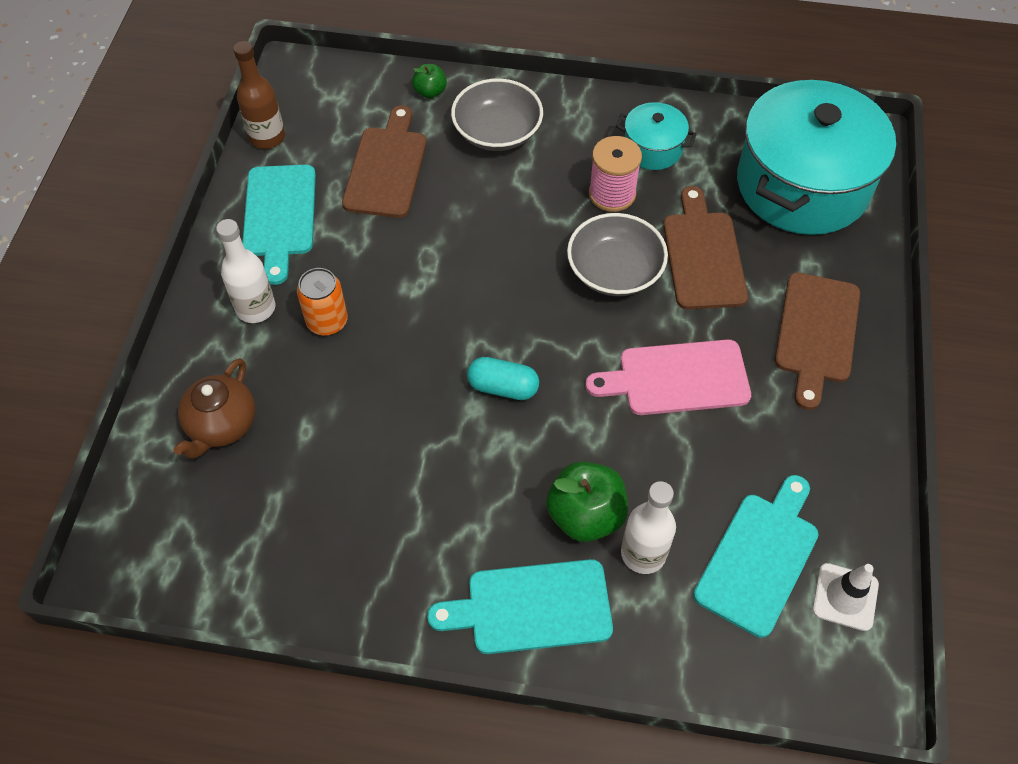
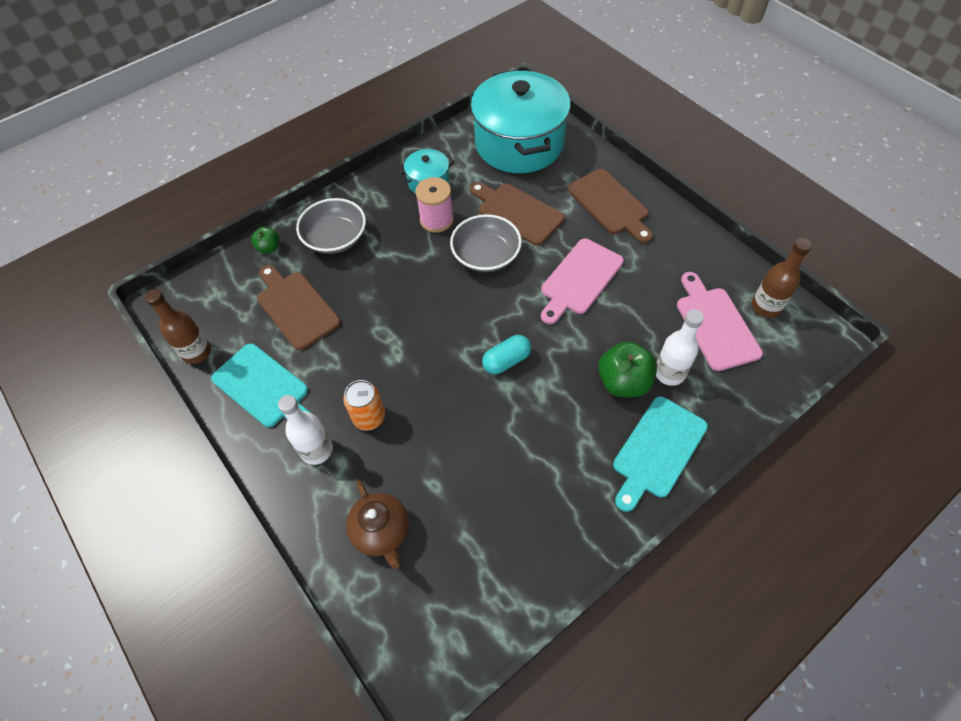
camera: 45 degrees left, 0 degrees up
turquoise cutting board [693,475,819,638] -> pink cutting board [677,272,763,371]
white traffic cone [813,563,879,631] -> brown bottle [752,238,812,318]

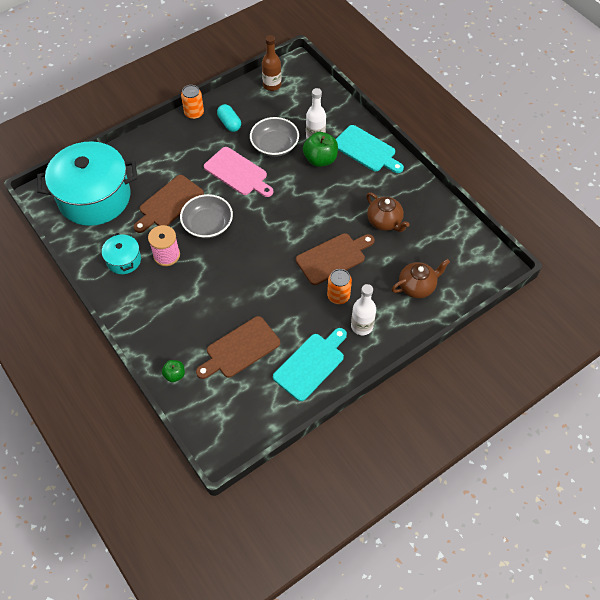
camera: 90 degrees left, 0 degrees up
brown bottle [145,289,211,364] -> none
grey bowl [296,198,366,254] -> grey bowl moved to [250,117,299,157]
turquoise capsule [482,335,531,374] -> turquoise capsule moved to [217,104,241,132]
brown cutting board [568,169,653,243] -> brown cutting board moved to [296,233,375,285]
pink cutting board [677,272,763,371] -> none
none -> orange can [181,85,204,119]
none -> brown teapot [366,192,410,232]

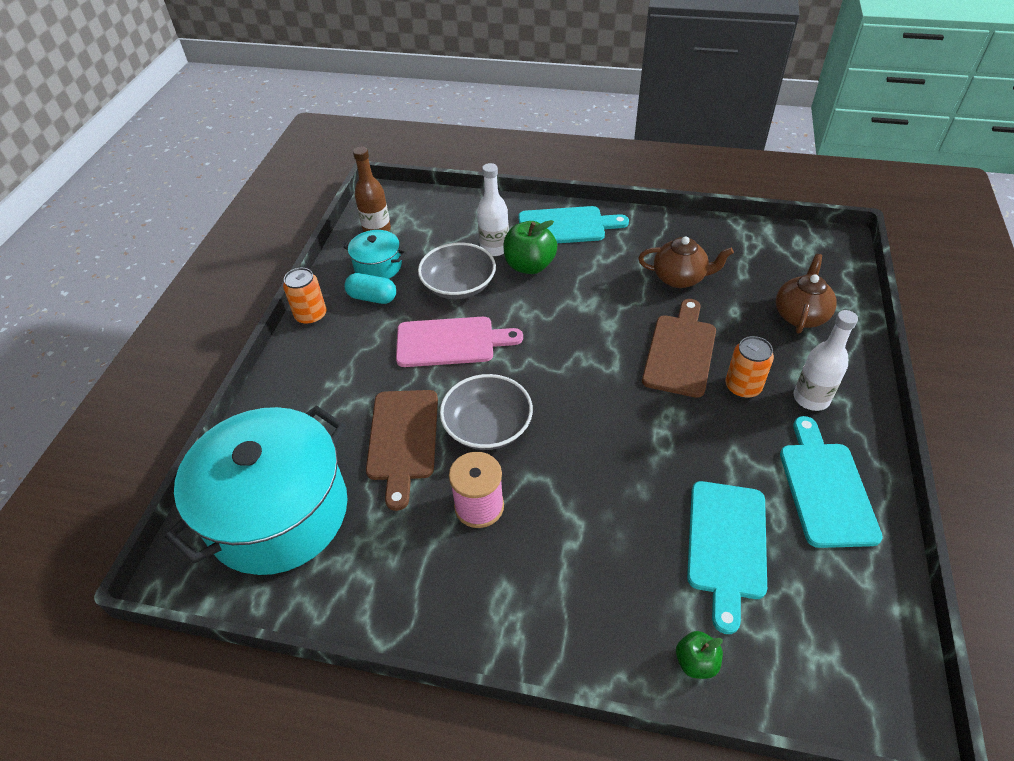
camera: 40 degrees left, 10 degrees down
turquoise pot [102,233,141,274] -> turquoise pot moved to [343,230,406,279]
brown cutting board [196,316,280,379] -> turquoise cutting board [687,481,767,634]

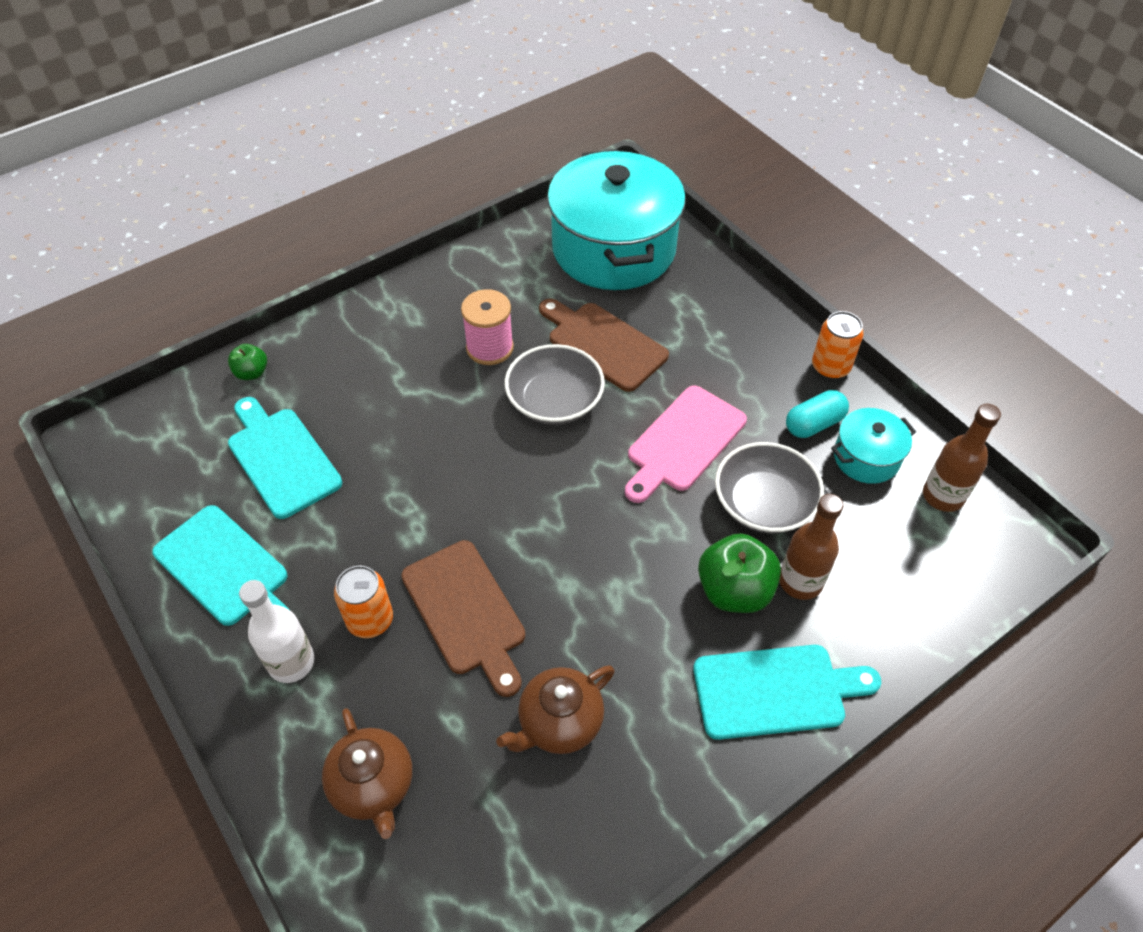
camera: 130 degrees right, 5 degrees up
white bottle [477,163,509,256] -> brown bottle [779,494,843,600]
turquoise cutting board [518,206,629,243] -> turquoise cutting board turned 135 degrees counterclockwise [693,645,881,740]

